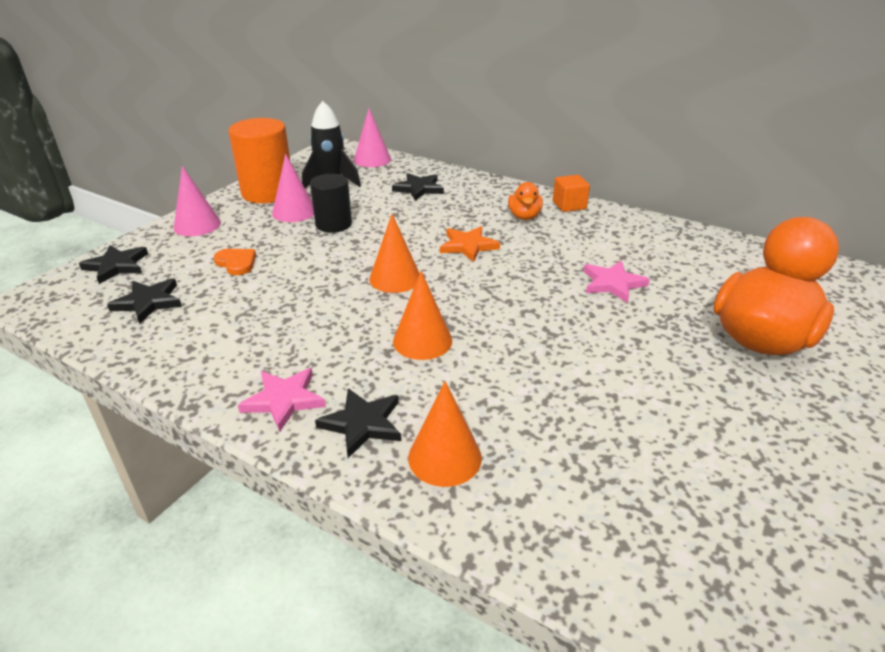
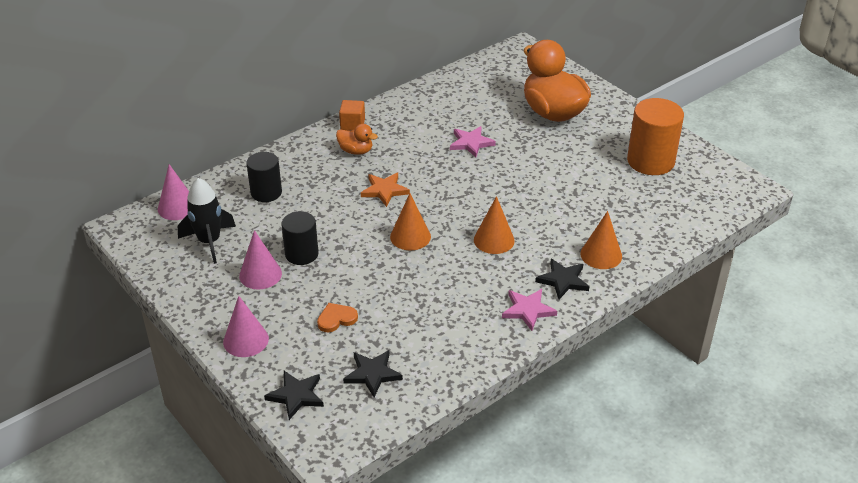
camera: 70 degrees left, 5 degrees up
orange cylinder [228,118,291,203] -> orange cylinder moved to [627,98,684,175]
black star [392,173,444,201] -> black cylinder [246,152,282,202]

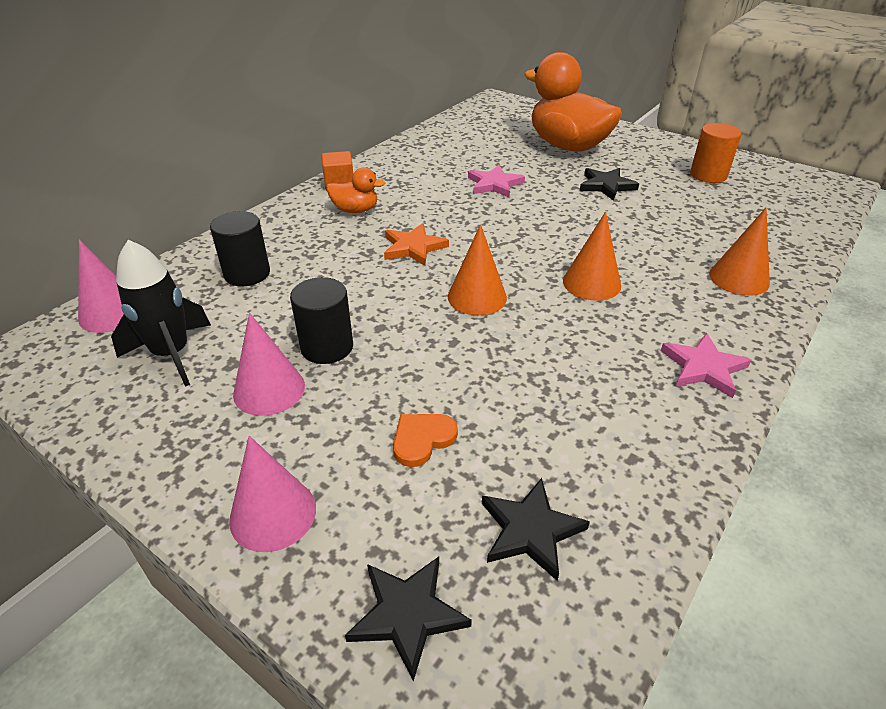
camera: 15 degrees left, 0 degrees up
black star [535,259,589,299] -> black star moved to [580,168,639,201]
orange cylinder [627,98,684,175] -> orange cylinder [690,123,742,183], size x0.64

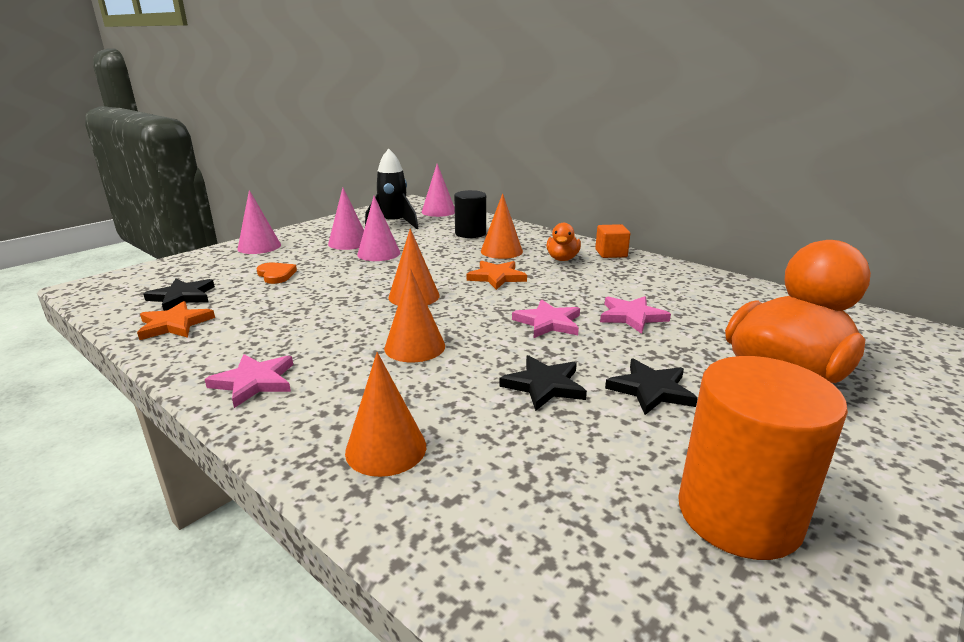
camera: 95 degrees right, 15 degrees down
black cylinder [290,277,353,364] -> pink cone [357,196,400,261]
black star [345,557,472,682] -> black star moved to [499,355,587,411]
orange cylinder [690,123,742,183] -> orange cylinder [678,356,848,560], size x1.57
none -> orange star [137,301,215,340]
none -> orange cone [481,193,523,259]
none -> pink star [512,299,580,338]

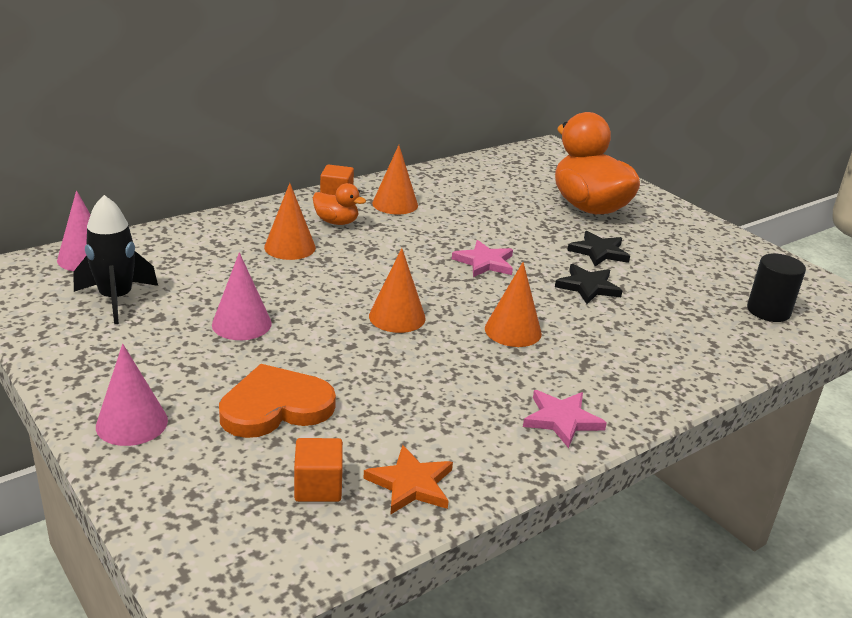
camera: 80 degrees left, 5 degrees up
black star [143,279,215,311] -> orange cube [294,438,343,502]
orange heart [256,263,297,284] -> orange heart [219,364,336,438], size x1.85
pink cone [328,188,364,250] -> none
orange cone [345,352,426,477] -> orange cone moved to [372,145,418,214]
black cylinder [454,190,486,238] -> black cylinder moved to [747,253,806,322]
orange star [467,261,527,290] -> none
pink star [600,296,671,334] -> none
orange cylinder [678,356,848,560] -> none

